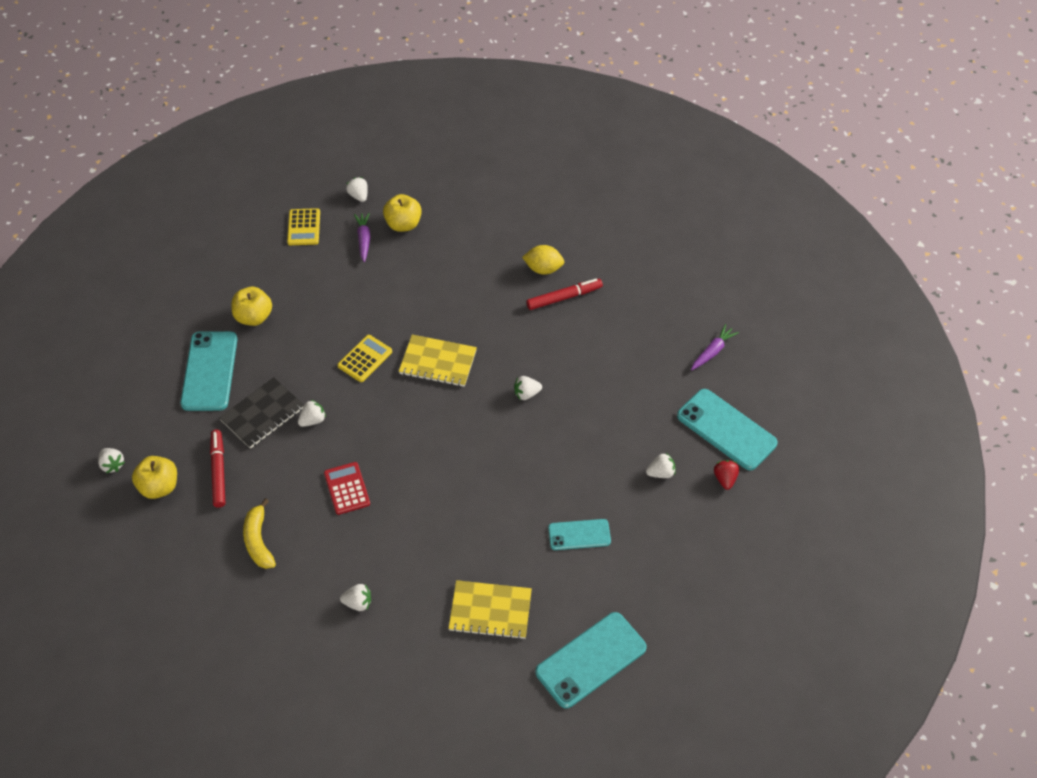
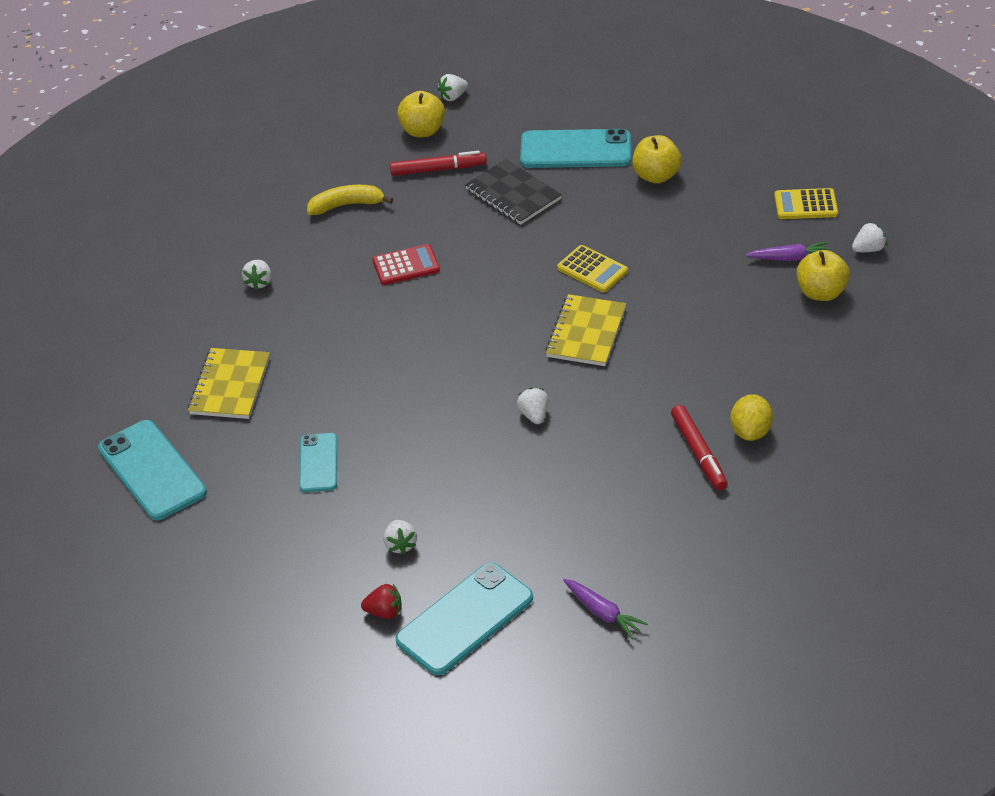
camera: 95 degrees right, 10 degrees down
white strawberry [298,400,326,427] -> none

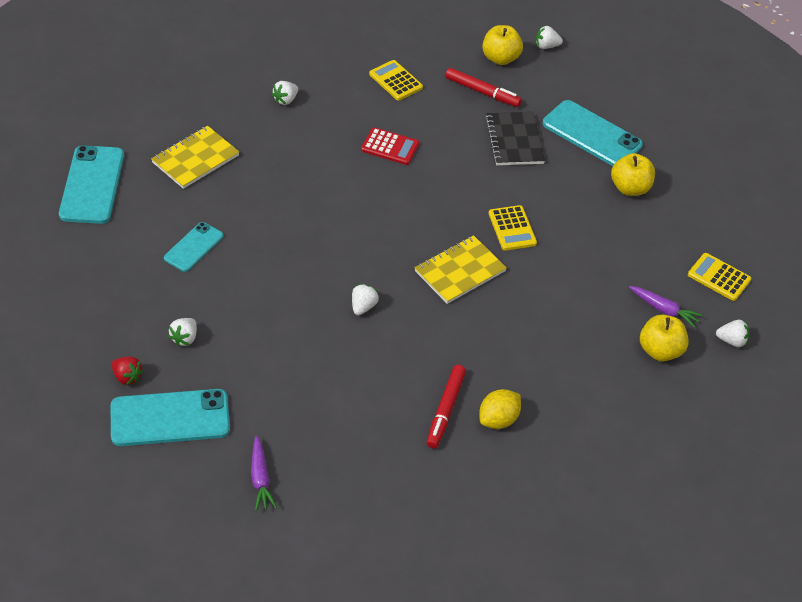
camera: 30 degrees right, 5 degrees up
yellow banana [307,185,393,215] -> yellow calculator [369,60,423,101]

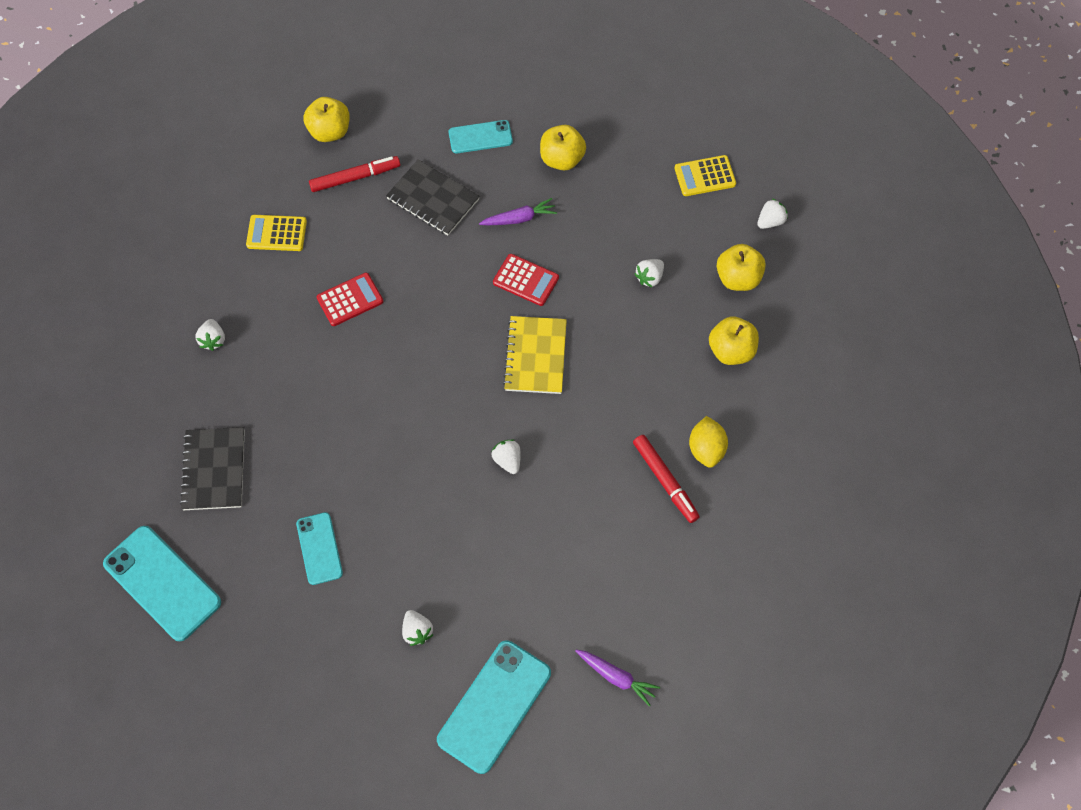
camera: 45 degrees left, 15 degrees up
red strawberry [111,357,144,385] -> none
yellow notebook [151,126,239,189] -> black notebook [179,427,245,510]
yellow calculator [488,205,537,251] -> red calculator [493,254,559,306]
white strawberry [536,26,563,49] -> white strawberry moved to [635,259,664,287]
turquoise phone [543,100,643,166] -> turquoise phone [449,120,513,153], size x0.59
purple carrot [629,286,703,328] -> purple carrot moved to [479,198,557,225]
none -> yellow apple [709,316,759,365]

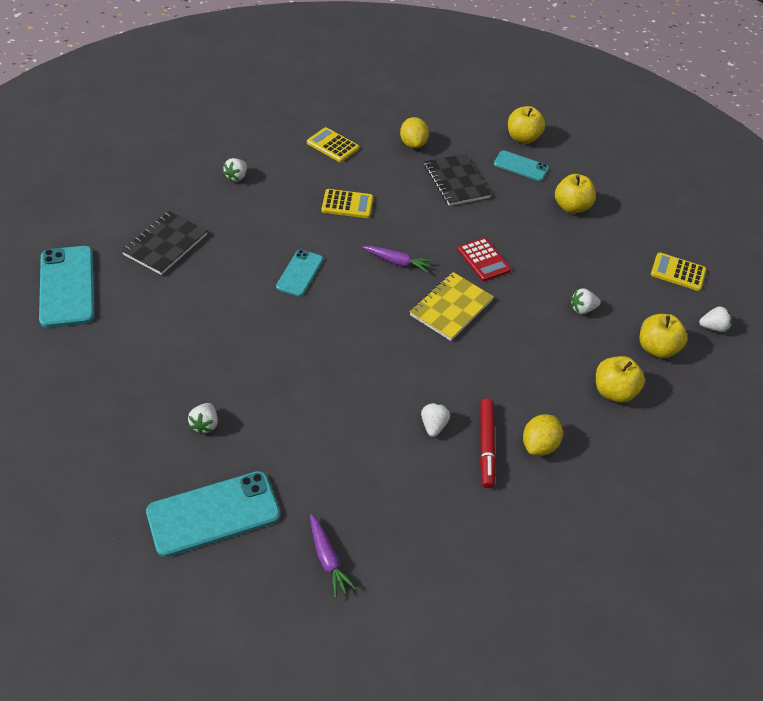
camera: 30 degrees right, 15 degrees down
turquoise phone [296,512,343,585] -> turquoise phone moved to [276,250,323,297]
yellow apple [303,97,350,142] -> yellow apple moved to [508,106,545,144]
red marker [309,156,400,192] -> yellow lemon [400,117,429,149]
red calculator [317,272,383,326] -> yellow calculator [322,189,373,218]
purple carrot [479,198,557,225] -> purple carrot moved to [363,246,433,273]
white strawberry [492,439,520,474] -> white strawberry moved to [421,403,450,437]

